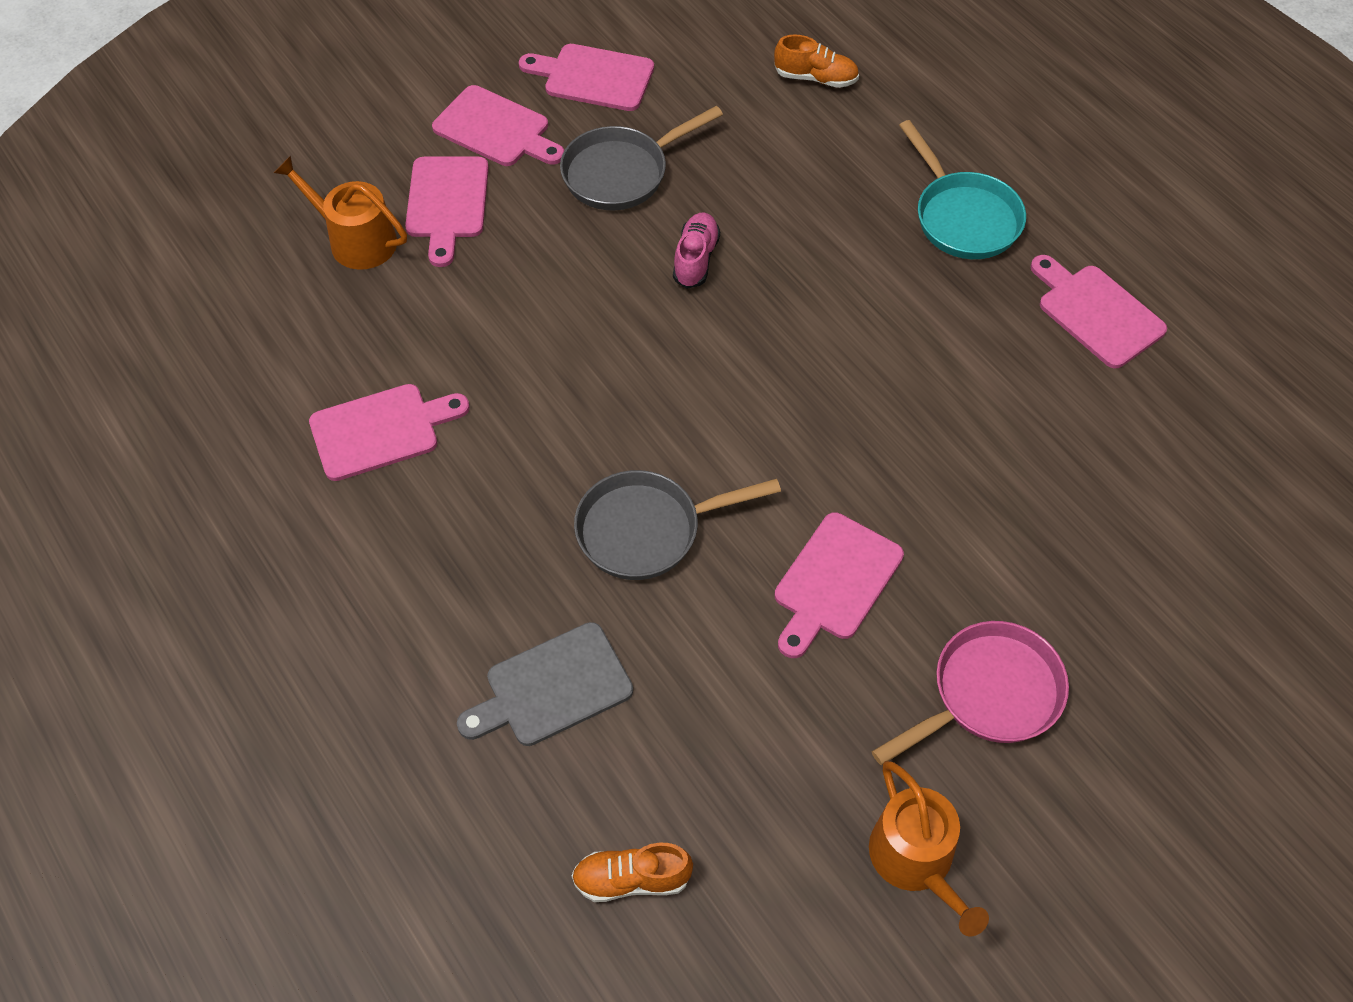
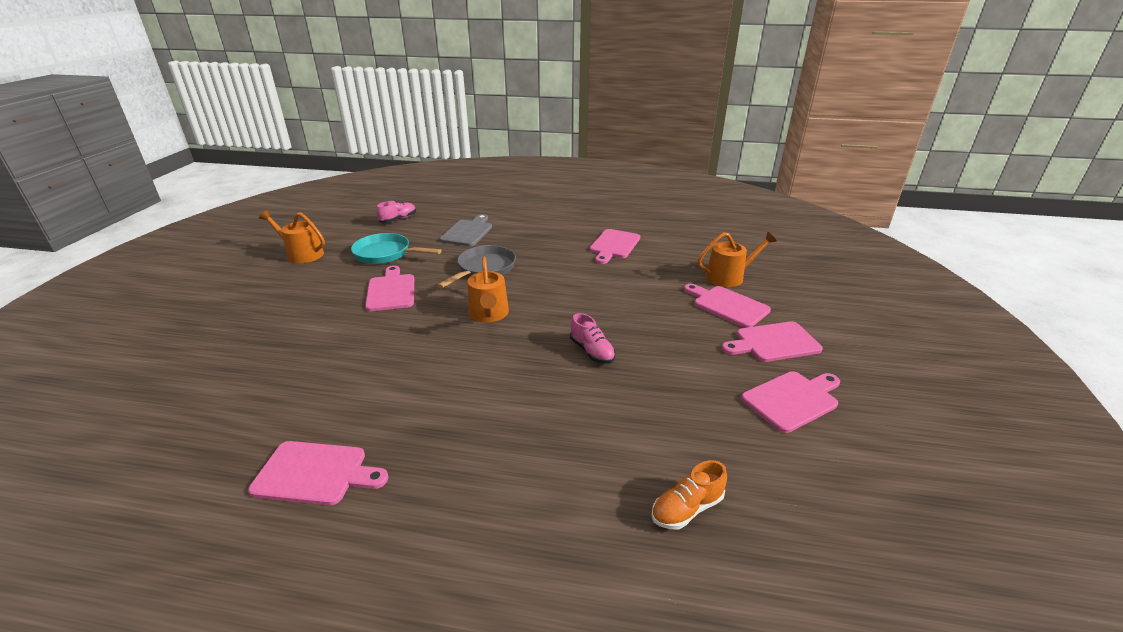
camera: 135 degrees right, 25 degrees down
grey pan [560,106,723,210] -> none
orange shoe [571,843,693,902] -> pink shoe [376,201,416,223]
pink pan [872,621,1069,765] -> none
turquoise pan [899,120,1026,259] -> turquoise pan moved to [351,233,442,264]
none -> orange watering can [467,257,509,323]

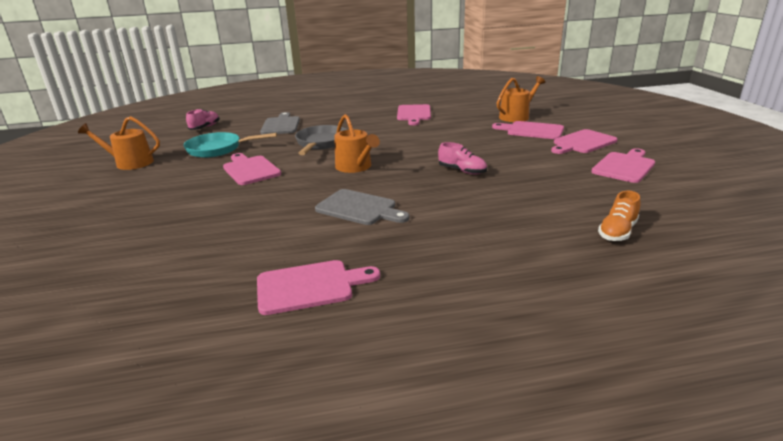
camera: 20 degrees left, 5 degrees down
none -> grey cutting board [315,189,410,225]

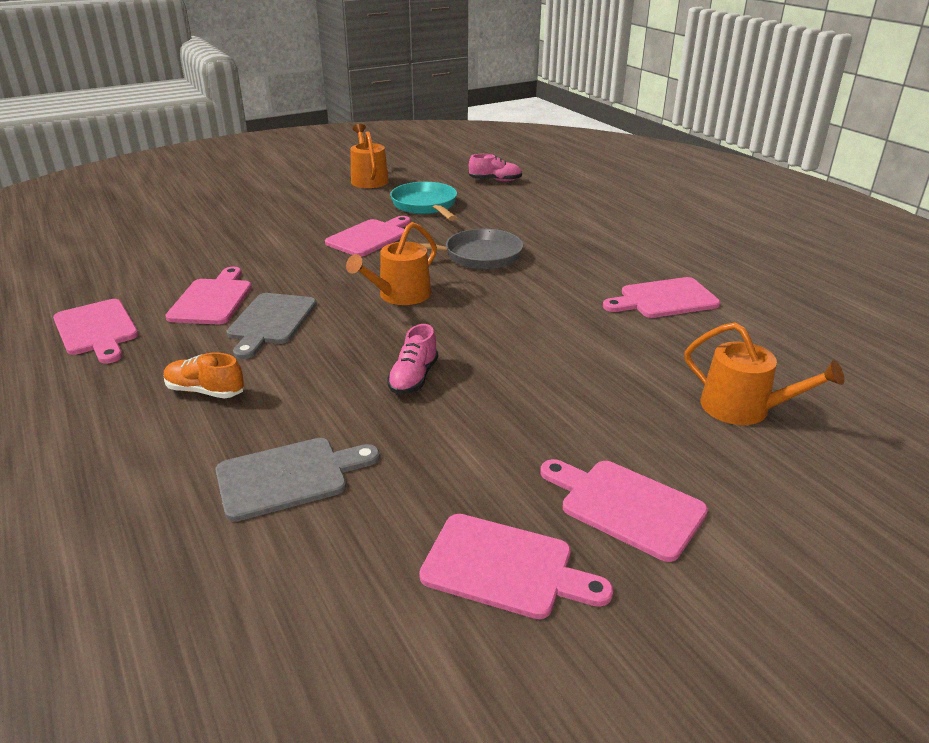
camera: 70 degrees right, 5 degrees up
grey cutting board [260,112,300,134] -> grey cutting board moved to [216,438,380,522]
pink cutting board [492,121,564,139] -> pink cutting board moved to [165,267,252,324]
orange shoe [598,191,641,241] -> orange shoe moved to [164,353,244,398]

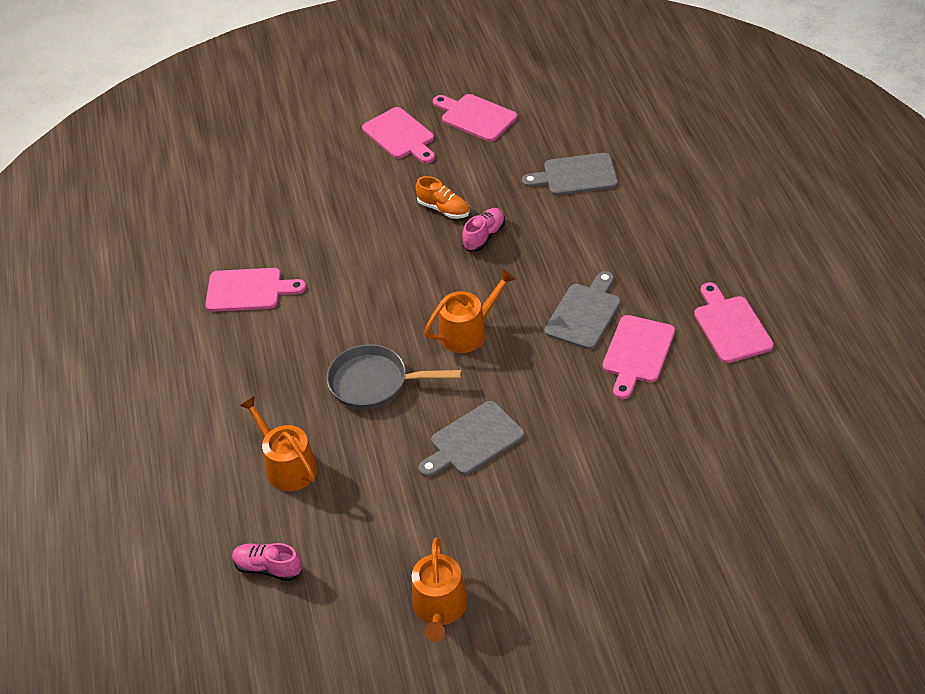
camera: 160 degrees left, 15 degrees up
orange shoe [164,353,244,398] -> orange shoe moved to [416,176,470,219]
pink cutting board [325,216,411,257] -> grey cutting board [419,401,524,477]
turquoise pan [390,182,457,221] -> none
orange watering can [684,322,844,425] -> orange watering can moved to [239,396,317,491]

